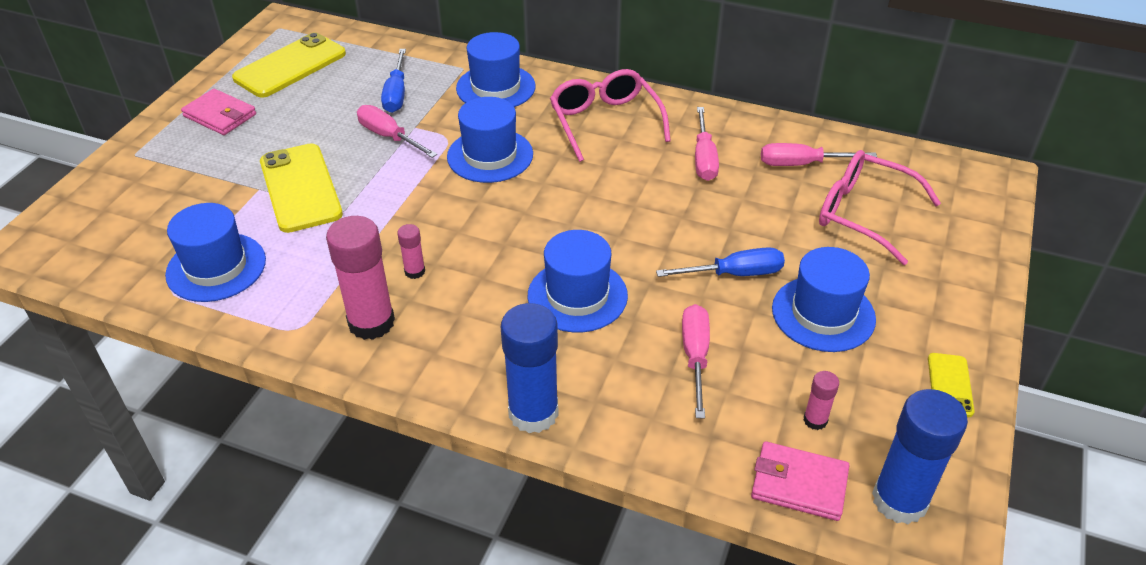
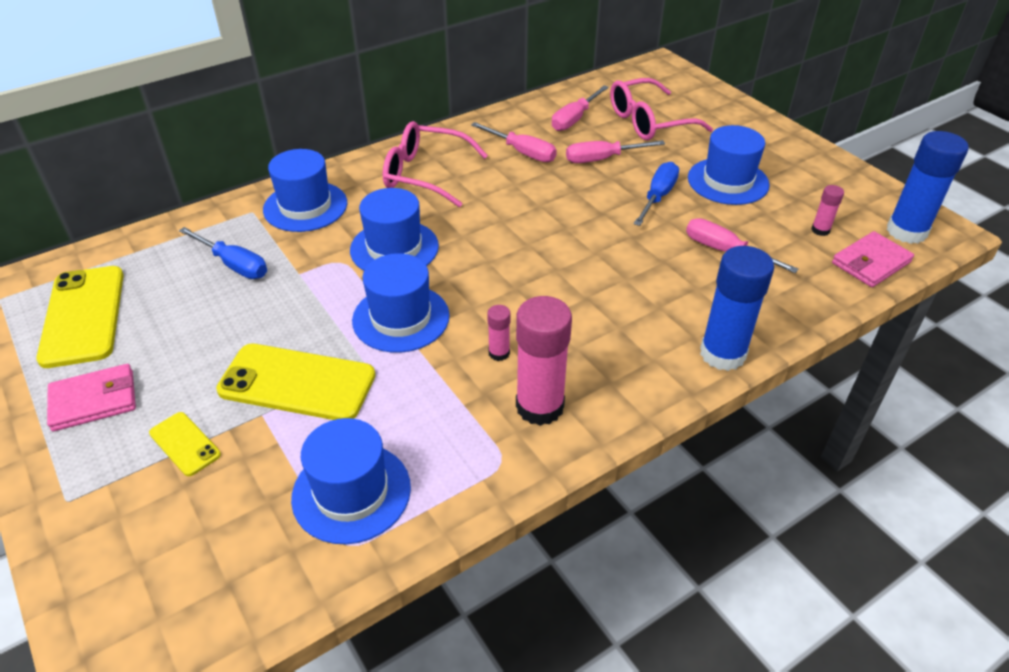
camera: 55 degrees left, 0 degrees up
pink screwdriver [357,105,437,158] -> pink screwdriver moved to [566,140,665,163]
blue hat [528,230,628,333] -> blue hat moved to [352,253,450,353]
yellow phone [928,353,974,417] -> yellow phone moved to [149,412,221,476]

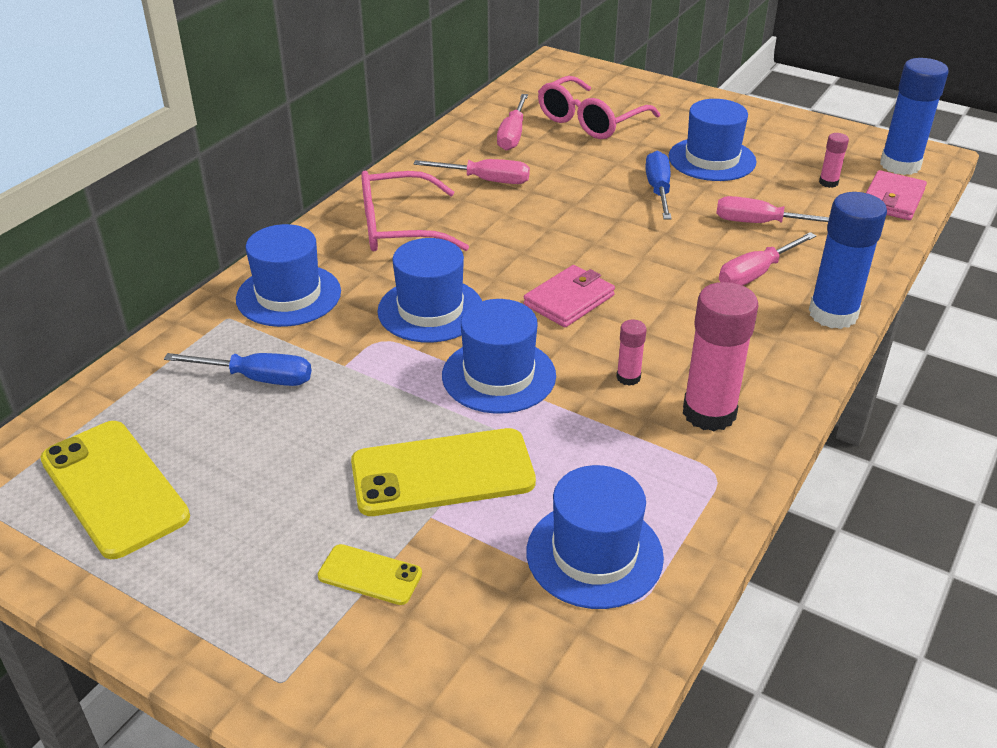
camera: 25 degrees left, 5 degrees down
pink wallet [47,364,136,431] -> pink wallet moved to [524,265,615,327]
pink screwdriver [566,140,665,163] -> pink screwdriver moved to [719,232,816,286]

